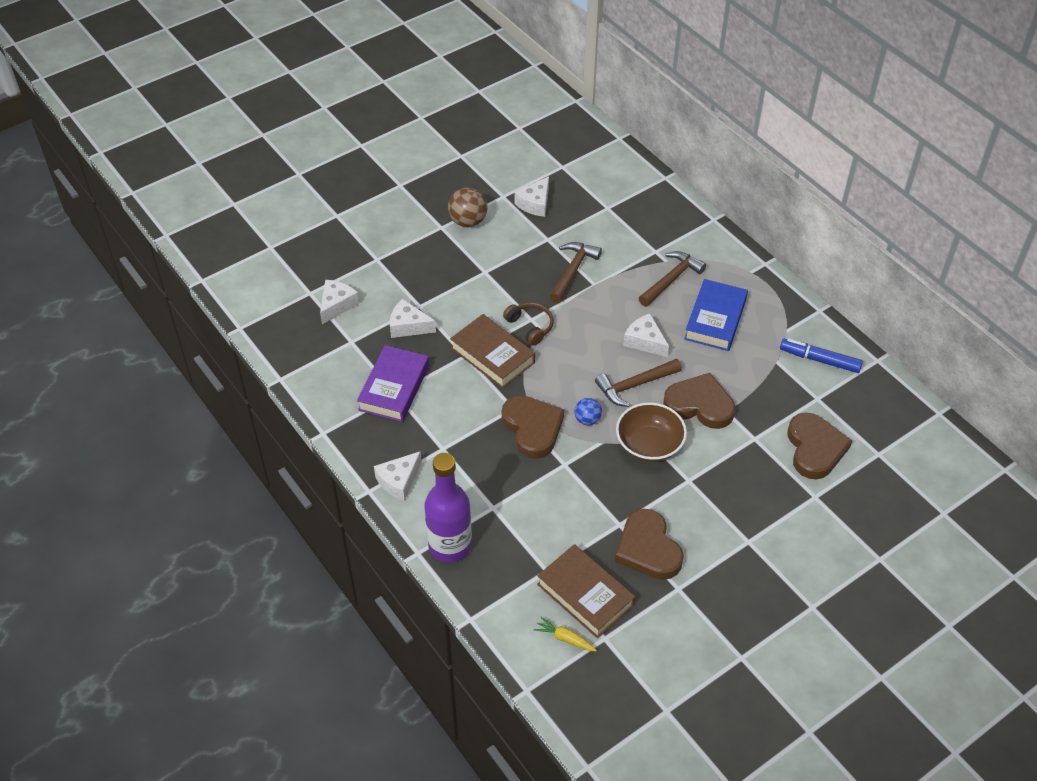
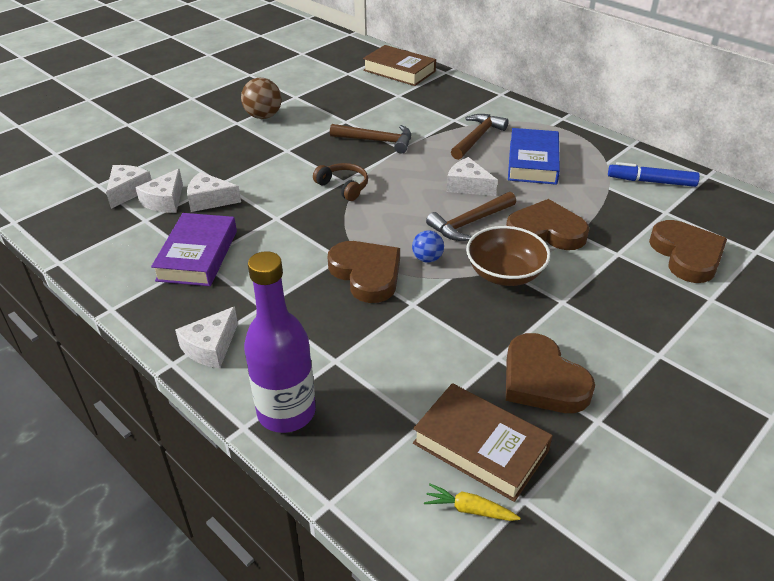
camera: 10 degrees left, 10 degrees down
brown book [450,314,535,389] -> brown book moved to [363,45,436,86]
white cheese [514,176,549,217] -> white cheese moved to [136,169,183,213]
brown hammer [550,242,602,303] -> brown hammer turned 90 degrees clockwise [330,124,411,153]

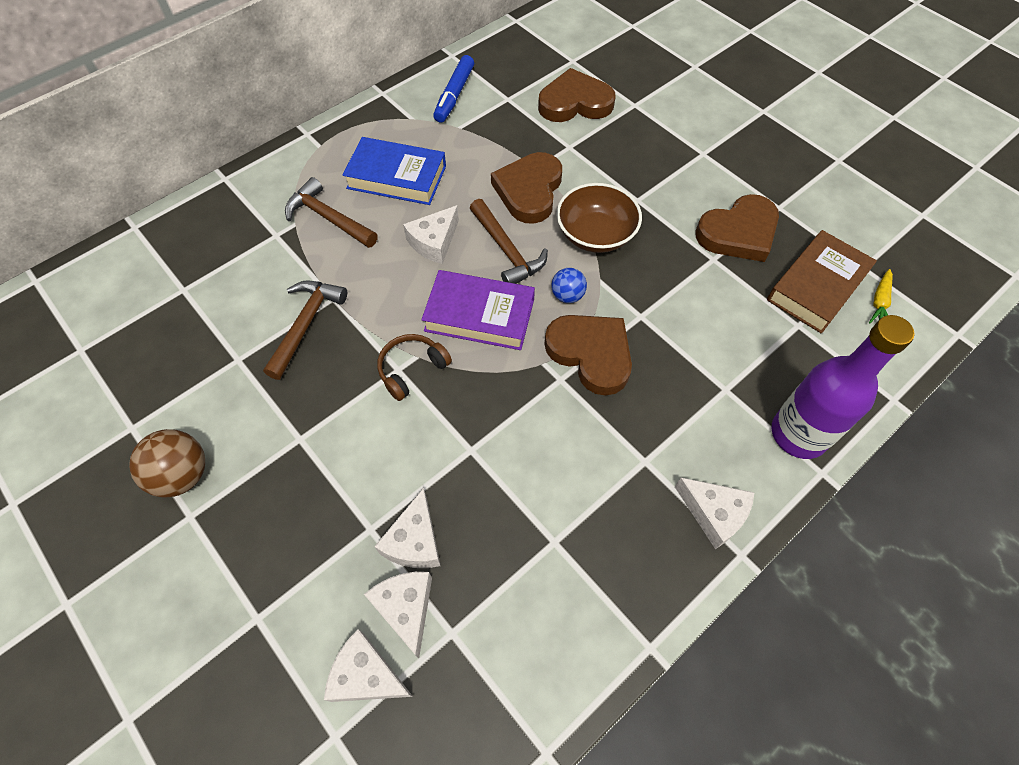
camera: 85 degrees left, 20 degrees up
white cheese [136,169,183,213] -> white cheese turned 135 degrees counterclockwise [364,572,432,658]
purple book [151,213,237,286] -> purple book moved to [421,270,535,350]
brown heart [328,241,400,303] -> brown heart turned 75 degrees clockwise [545,315,632,396]
brown book [363,45,436,86] -> none

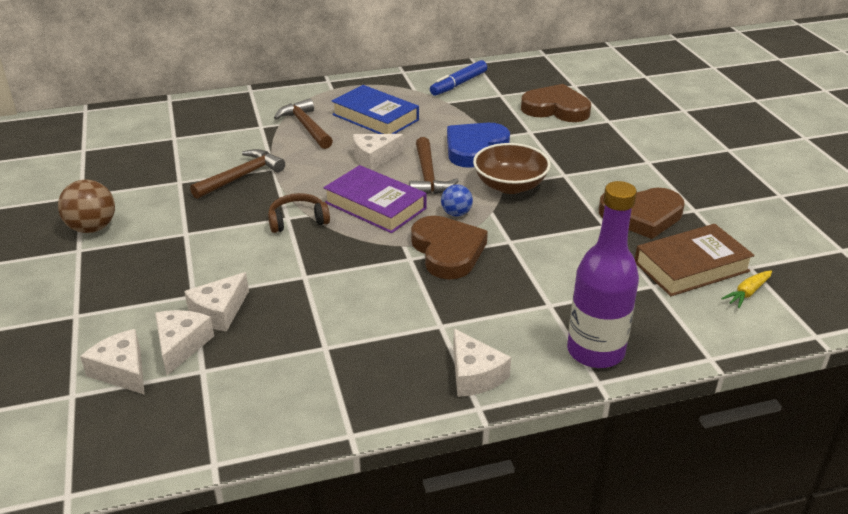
camera: 25 degrees right, 25 degrees down
brown heart [491,152,562,224] -> blue heart [447,123,510,168]

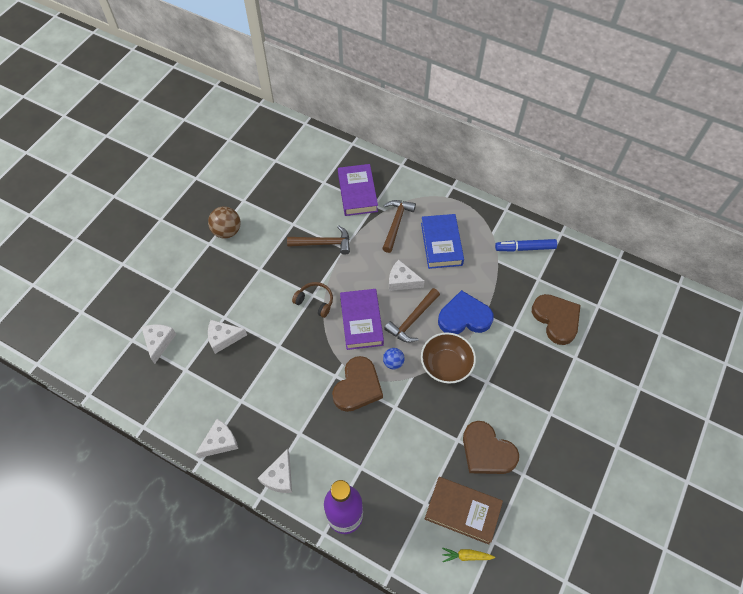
camera: 45 degrees right, 25 degrees up
white cheese [155,310,214,375] -> white cheese moved to [195,419,238,458]
none -> purple book [338,164,378,216]

